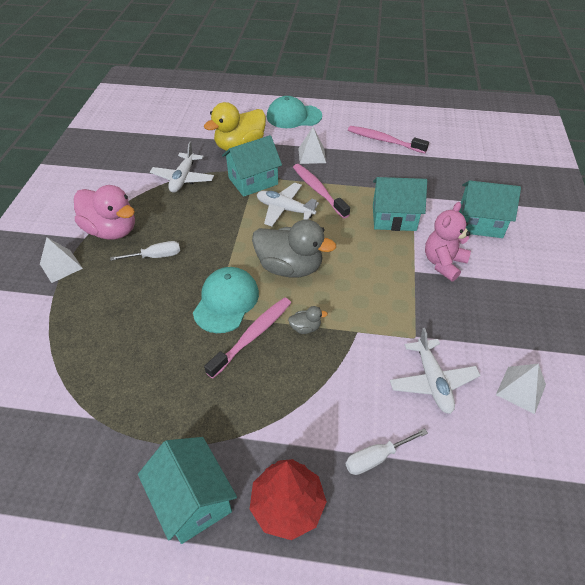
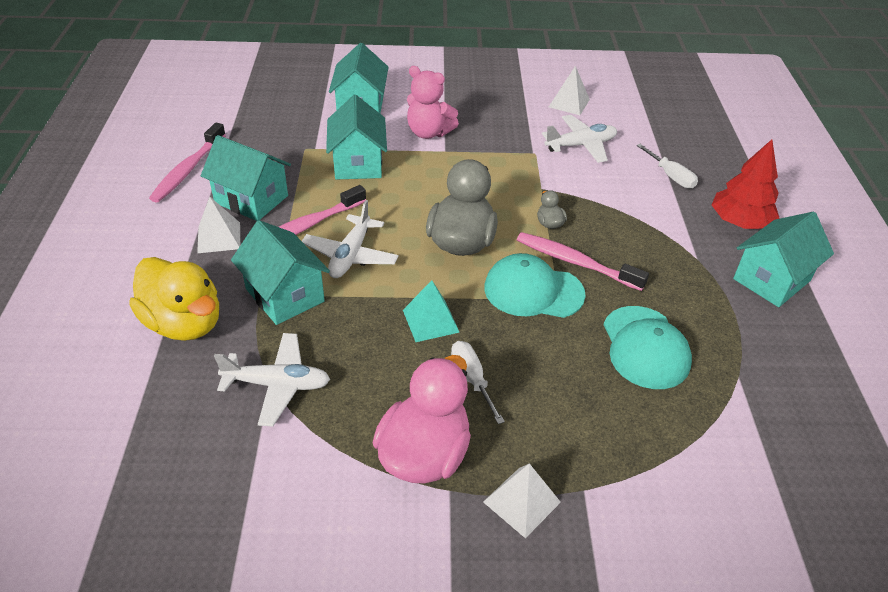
camera: 100 degrees left, 5 degrees down
turquoise cap [267,96,322,128] -> turquoise cap moved to [604,306,692,389]
none -> turquoise house [201,135,291,221]
none -> turquoise pyramid [403,280,460,342]

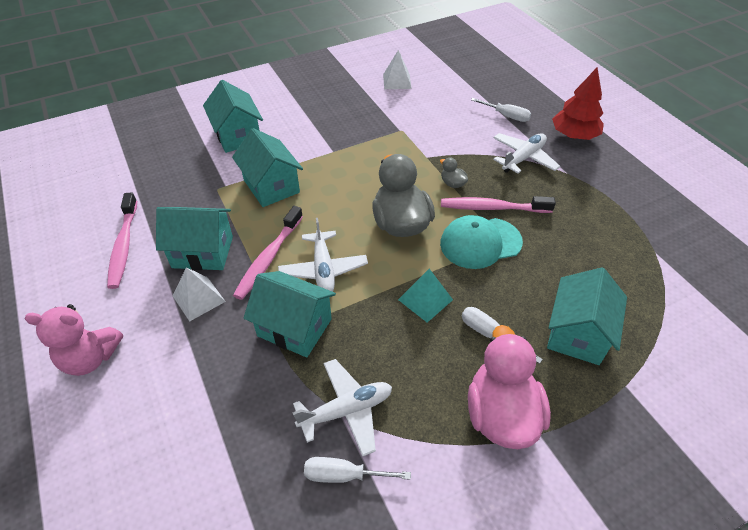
camera: 25 degrees left, 5 degrees up
yellow duck [130,257,219,341] -> none
pink teddy bear [407,66,459,139] -> pink teddy bear moved to [25,304,123,376]
white pyramid [483,463,561,538] -> none
white plane [542,115,617,163] -> white plane moved to [493,133,560,173]
turquoise cap [604,306,692,389] -> none
turquoise house [733,212,834,307] -> turquoise house moved to [547,267,627,365]
none -> white screwdriver [304,457,411,483]

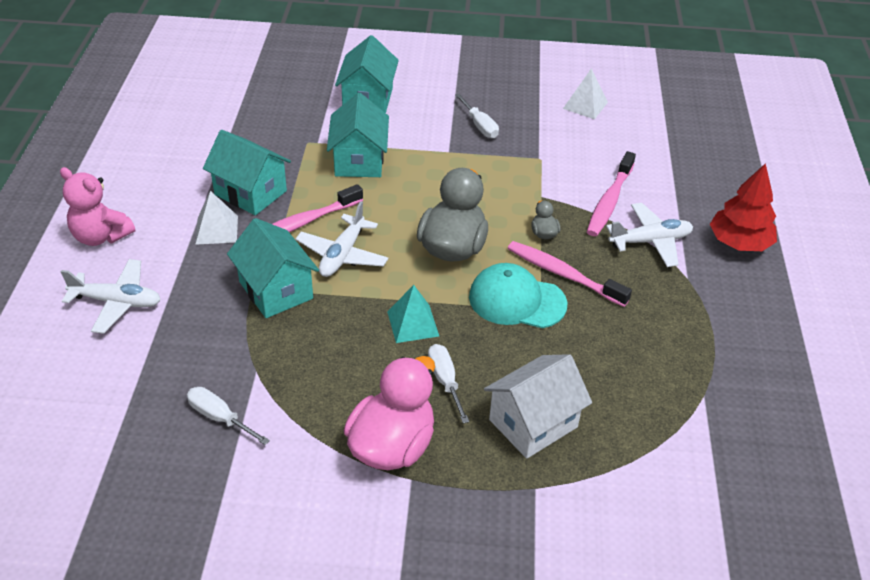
camera: 30 degrees right, 5 degrees down
pink toothbrush [107,192,137,289] -> pink toothbrush moved to [587,151,636,236]
white plane [292,359,392,457] -> white plane moved to [61,259,161,334]
white screwdriver [471,98,531,122] -> white screwdriver moved to [455,94,499,138]
turquoise house [547,267,627,365] -> white house [484,354,592,459]

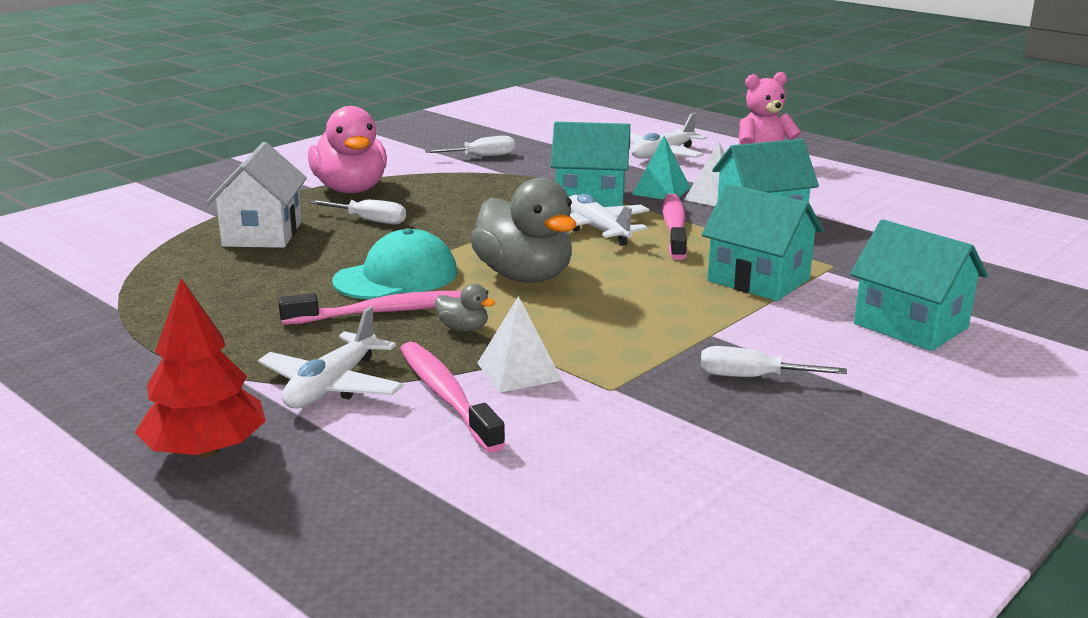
camera: 130 degrees right, 20 degrees down
turquoise pyramid [387,285,439,343] -> turquoise pyramid moved to [632,136,690,199]
white pyramid [563,68,608,119] -> white pyramid moved to [477,296,562,393]

